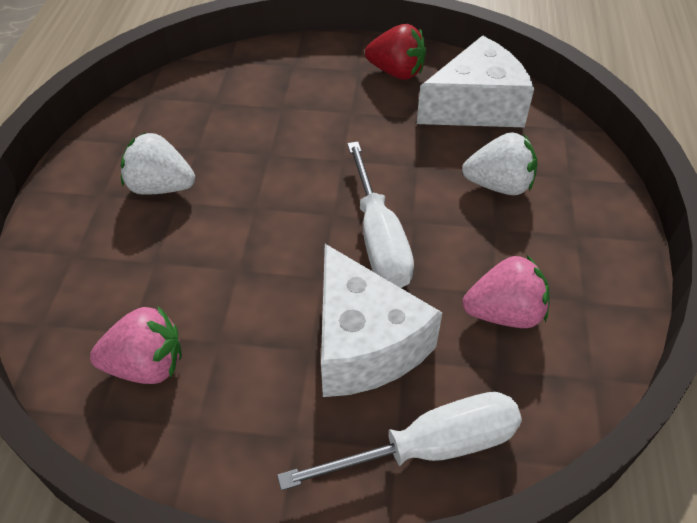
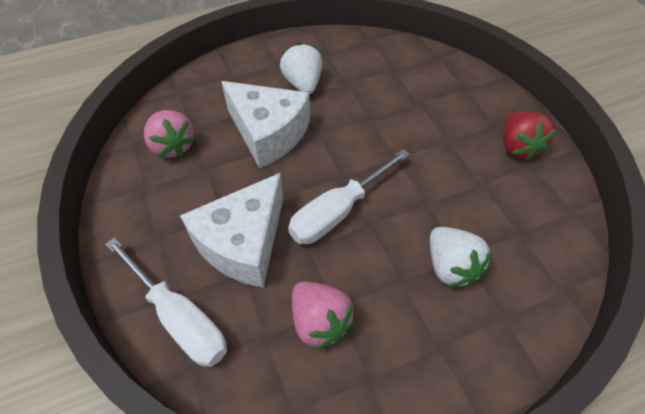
camera: 60 degrees right, 5 degrees up
white cheese [417,36,534,127] -> white cheese moved to [221,81,310,168]

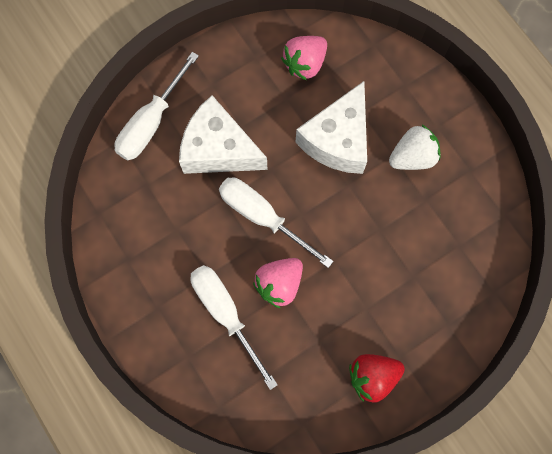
camera: 80 degrees right, 20 degrees up
pink strawberry [292,281,355,350] -> pink strawberry moved to [253,258,303,309]
white strawberry [430,227,492,287] -> white screwdriver [190,265,278,390]

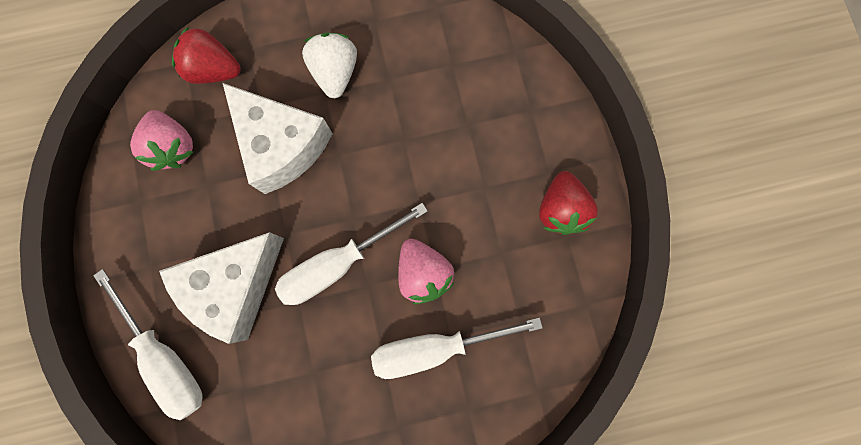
camera: 70 degrees left, 5 degrees up
none -> red strawberry [172,26,241,84]

